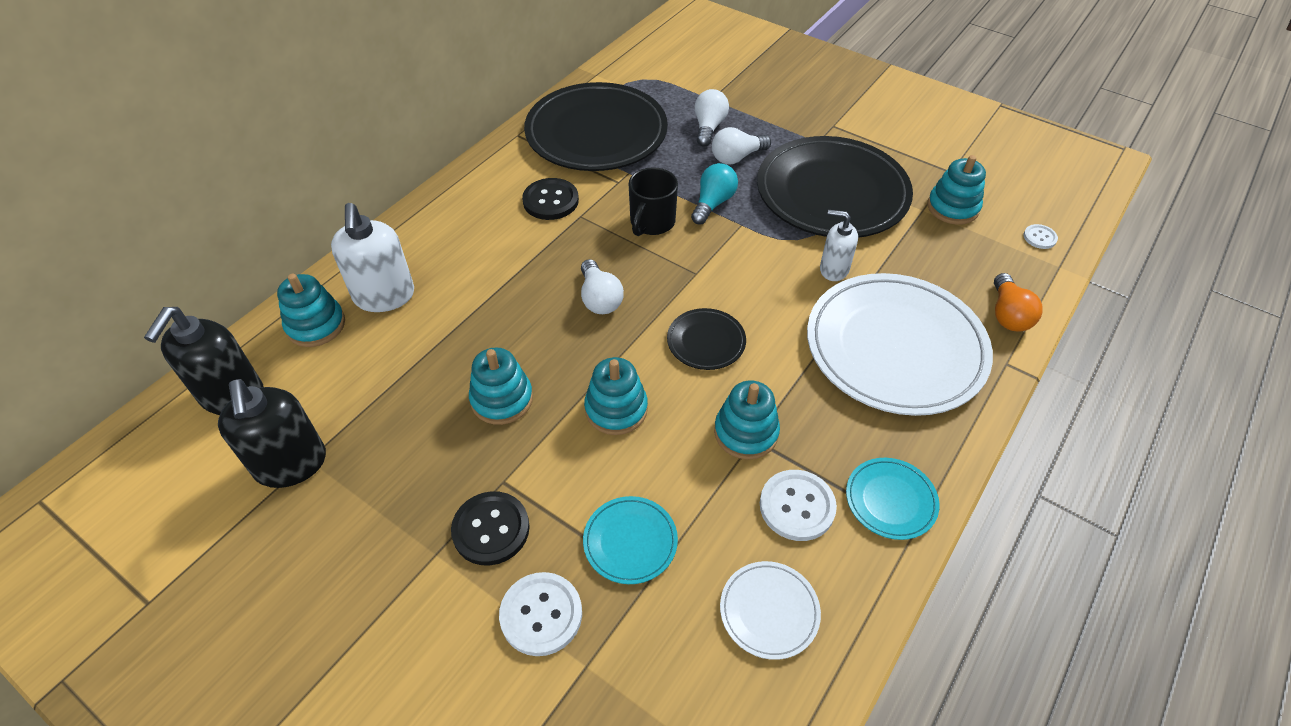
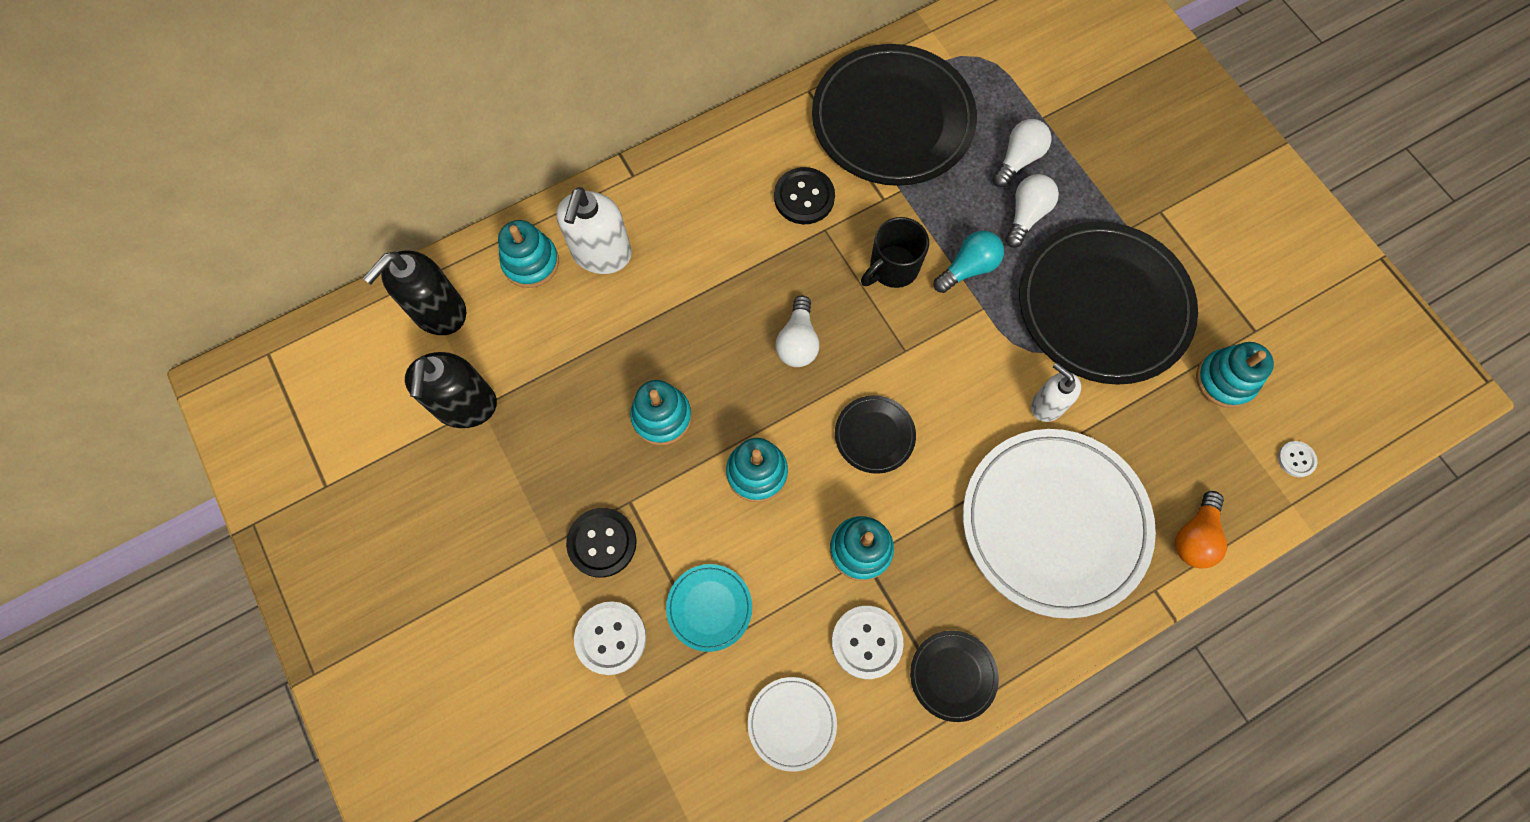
camera: 25 degrees right, 20 degrees up
white light bulb [712,127,771,164] -> white light bulb turned 120 degrees clockwise [1006,174,1059,248]
turquoise plate [846,458,940,540] -> black plate [910,630,999,722]

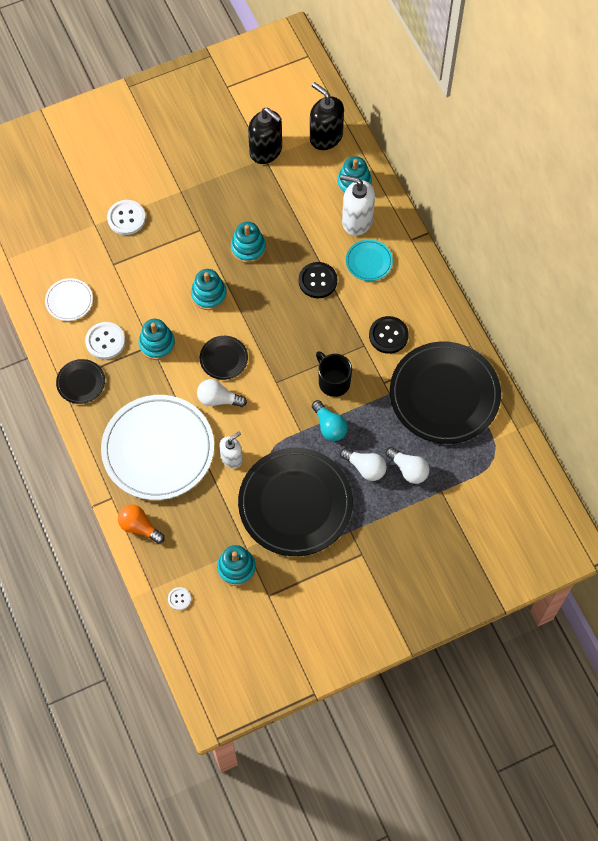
camera: 95 degrees right, 5 degrees down
black soap dispenser [405,352,497,428] -> black soap dispenser turned 150 degrees counterclockwise [248,107,282,164]
black button [566,508,637,578] -> black button moved to [299,262,337,298]
turquoise plate [666,564,752,652] -> turquoise plate moved to [346,239,393,281]
white light bulb [775,296,820,367] -> white light bulb moved to [197,379,247,407]

